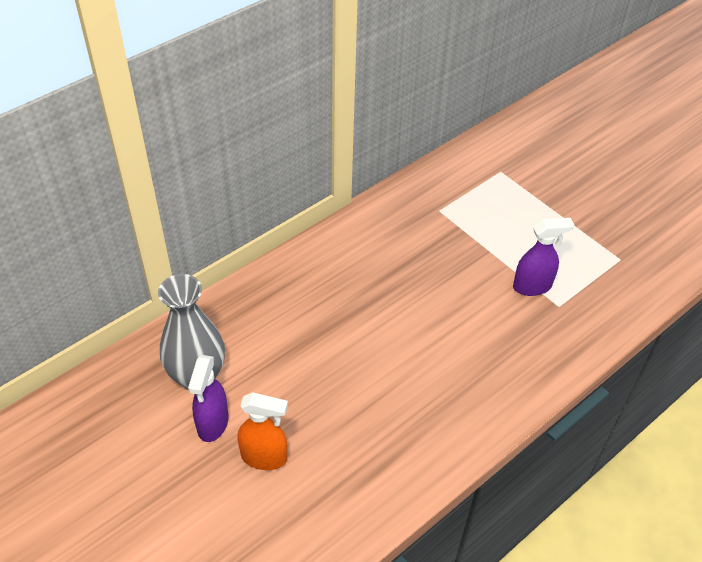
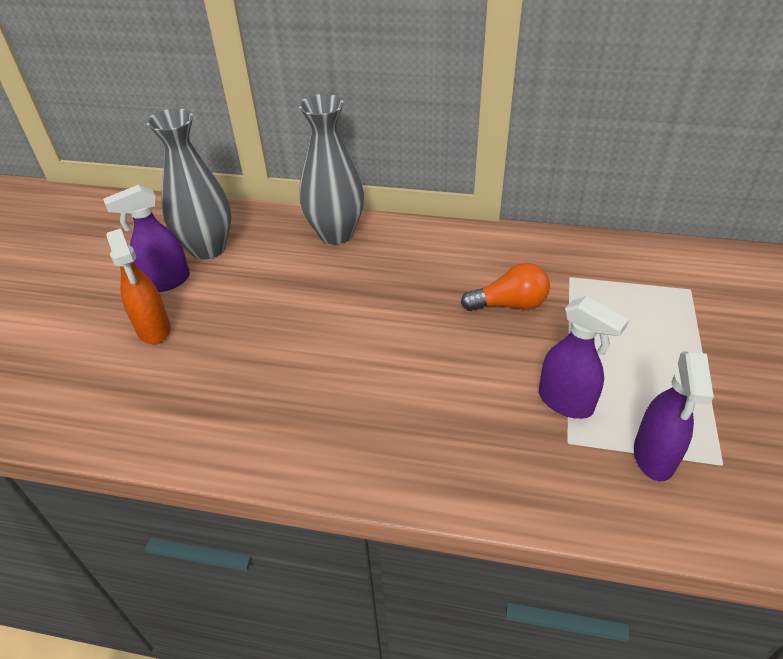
camera: 55 degrees right, 5 degrees down
none -> grey vase [299,94,364,244]
none -> orange light bulb [461,263,550,311]
none -> purple spray bottle [634,351,714,481]

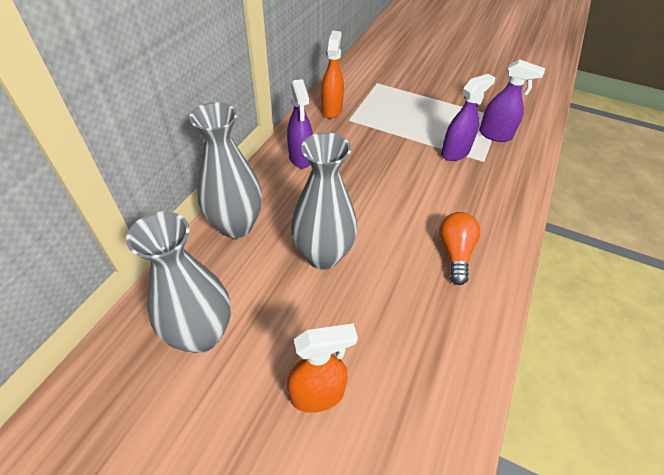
camera: 80 degrees left, 5 degrees up
purple spray bottle [103,185,190,292] -> purple spray bottle moved to [287,79,313,168]
orange light bulb [461,263,550,311] -> orange light bulb moved to [439,212,481,285]
none -> grey vase [291,132,357,270]
none -> orange spray bottle [321,31,344,118]

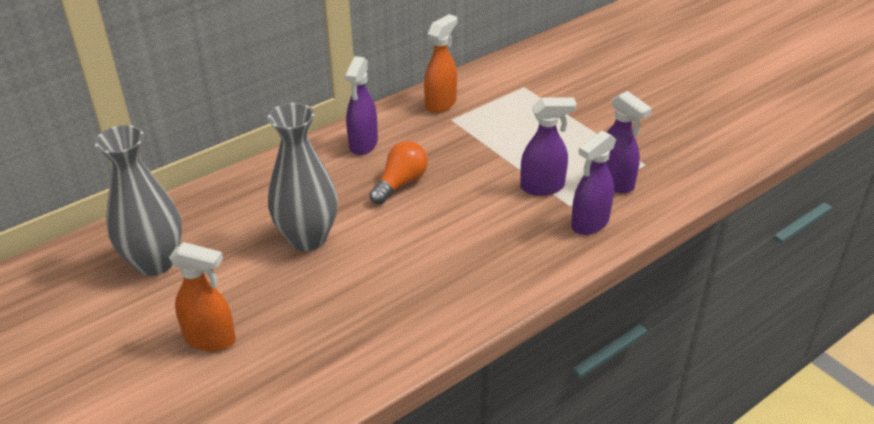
camera: 30 degrees right, 10 degrees down
grey vase [189,102,262,238] -> none
orange light bulb [439,212,481,285] -> orange light bulb moved to [369,141,428,204]
none -> purple spray bottle [571,130,616,235]

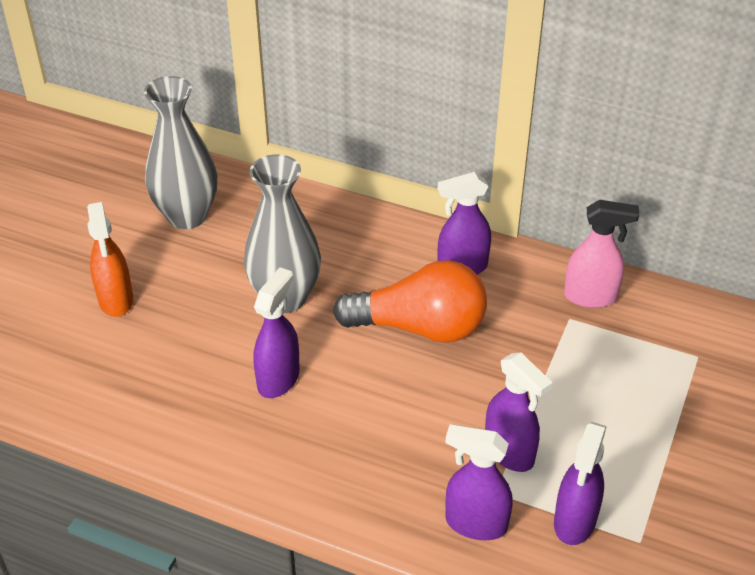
camera: 60 degrees right, 5 degrees up
orange light bulb [369,141,428,204] -> orange light bulb [333,260,487,343], size x1.61
orange spray bottle [424,14,457,113] -> pink spray bottle [564,200,639,308]
none -> purple spray bottle [253,267,300,398]

